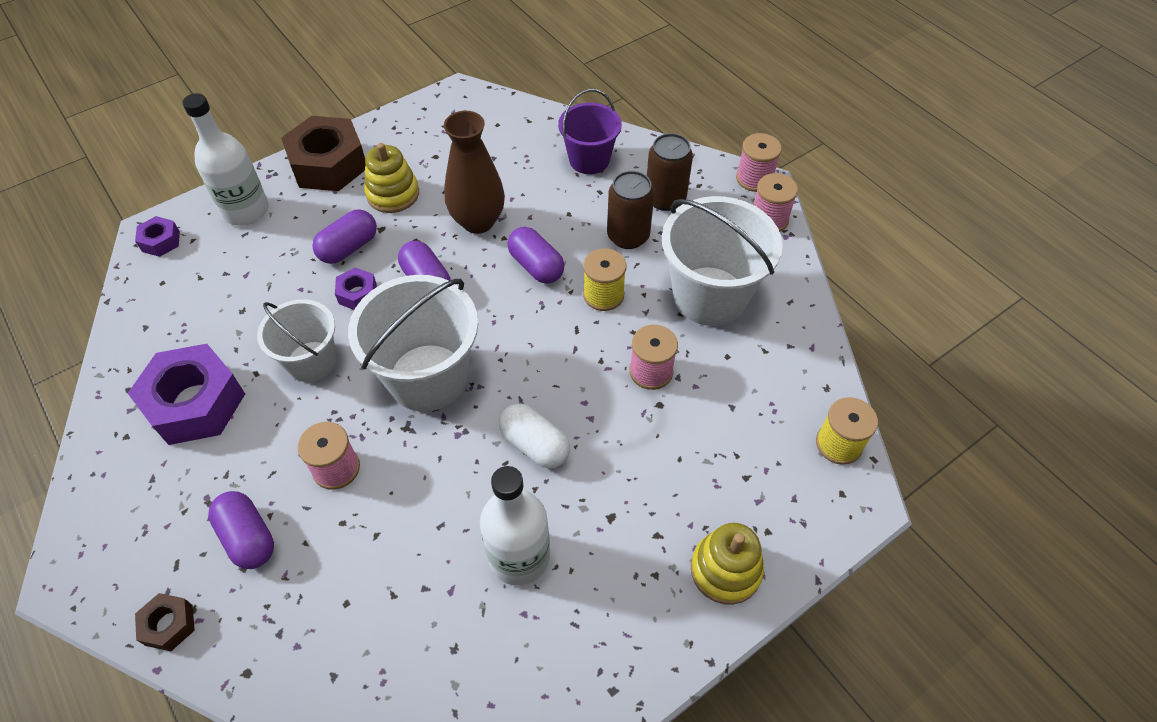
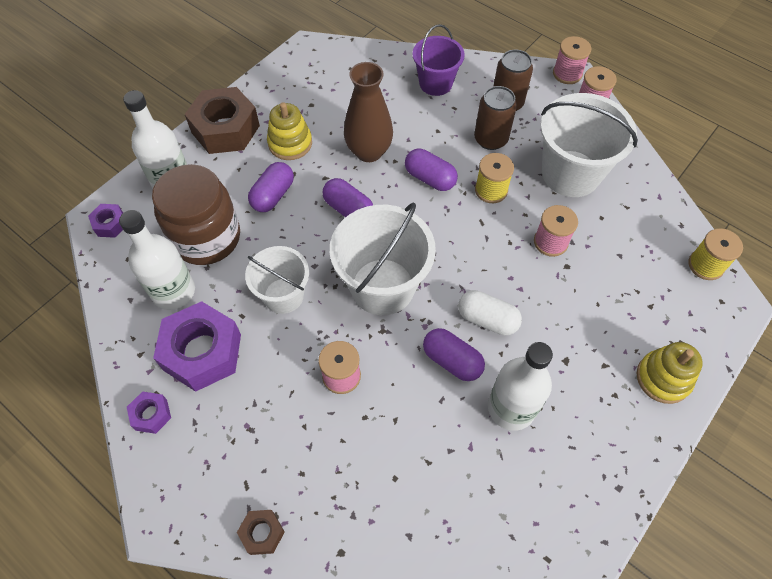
camera: 15 degrees left, 5 degrees up
purple capsule [208,491,274,569] -> purple capsule moved to [423,328,485,381]
purple nut [335,267,377,310] -> purple nut moved to [127,391,171,434]
none -> white bottle [119,210,195,310]
none -> brown jar [152,164,240,265]

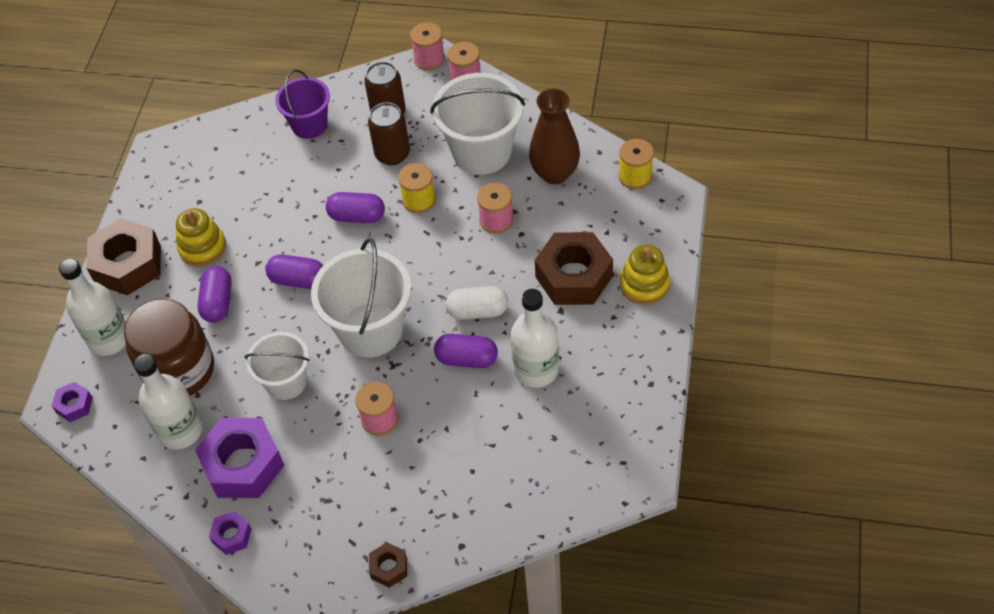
camera: 25 degrees left, 5 degrees down
brown vase [344,62,393,162] -> brown vase moved to [529,88,580,184]
none -> brown nut [535,232,613,305]

